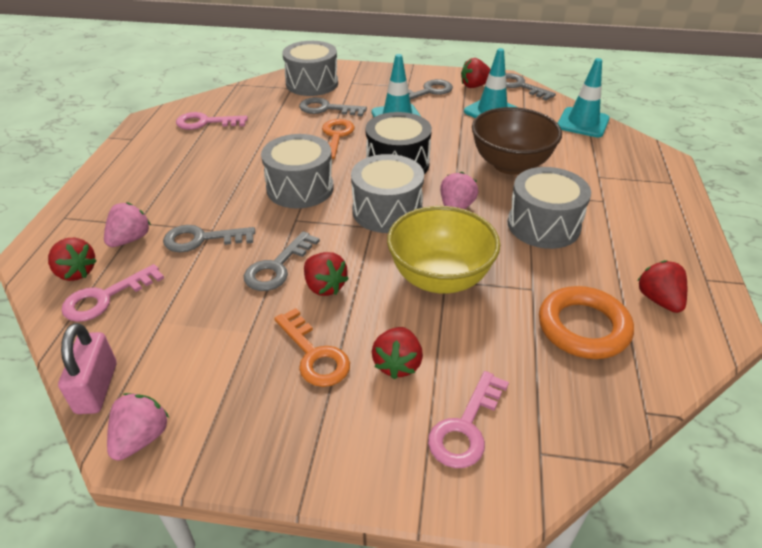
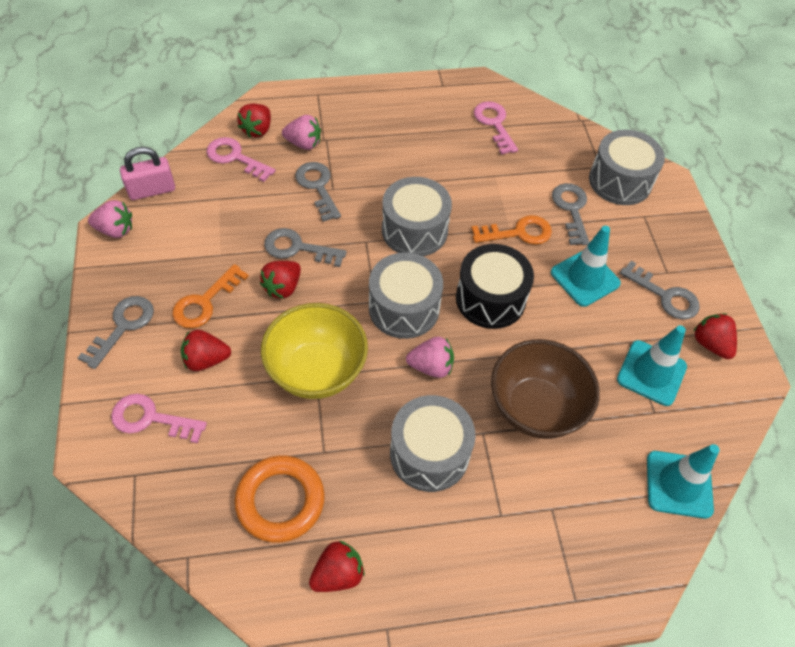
camera: 70 degrees right, 15 degrees up
grey key [506,73,556,101] -> grey key moved to [78,296,154,369]

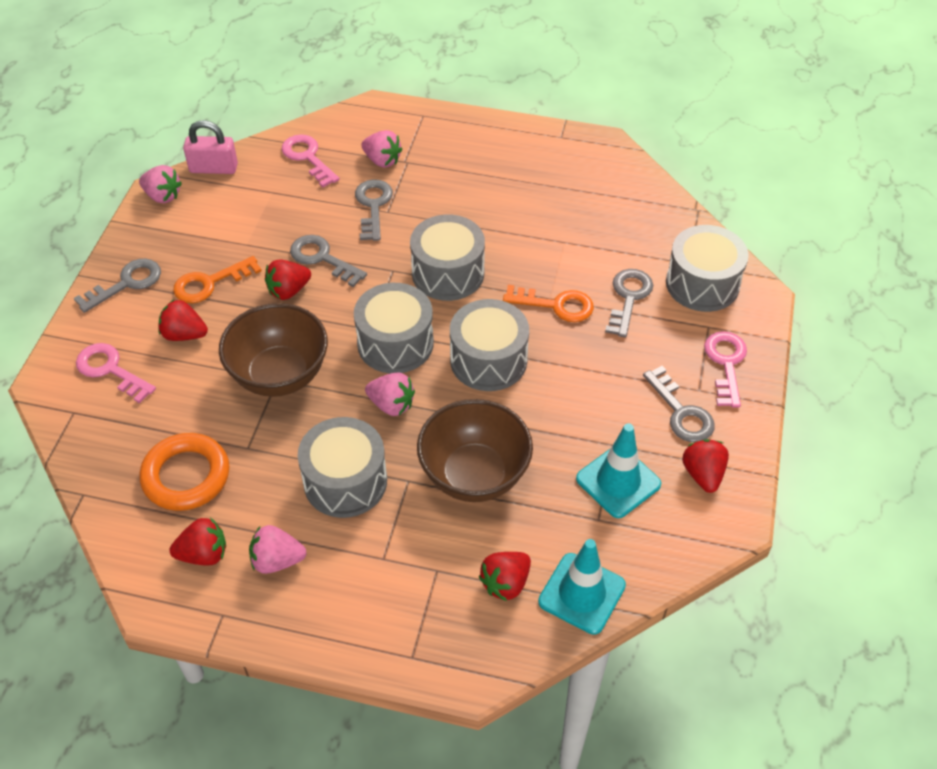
camera: 25 degrees right, 5 degrees down
red strawberry [237,104,271,137] -> red strawberry moved to [479,552,531,601]
yellow bowl [261,303,368,399] -> brown bowl [219,303,328,397]
black drum [456,244,534,329] -> grey drum [450,299,529,391]
pink key [474,101,518,155] -> pink key moved to [704,331,747,408]
turquoise traffic cone [551,226,621,307] -> none
none -> pink strawberry [249,525,307,574]

